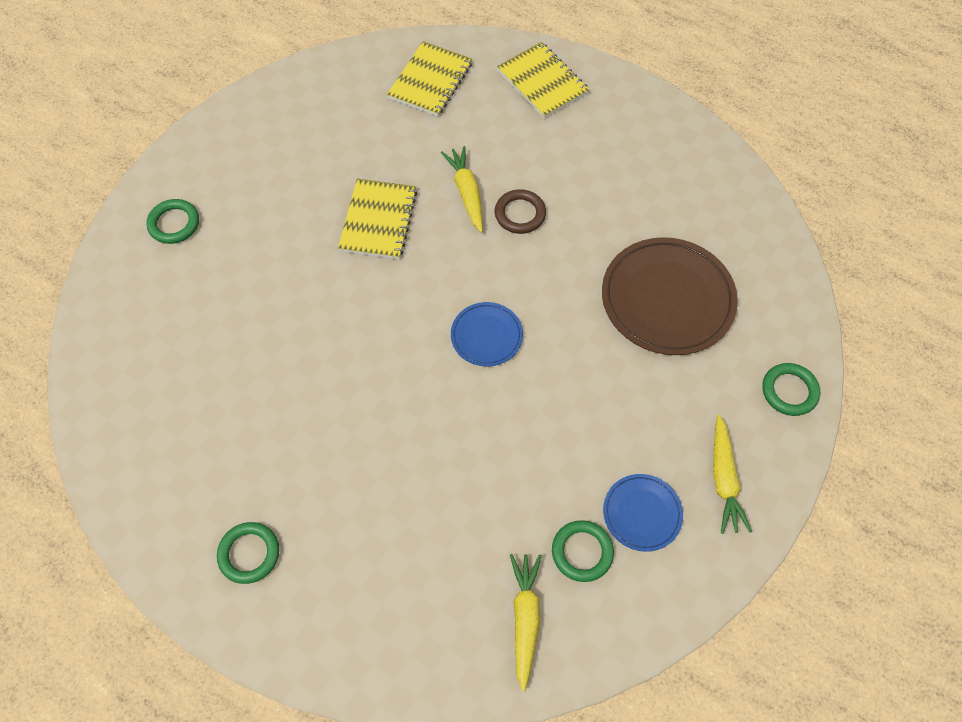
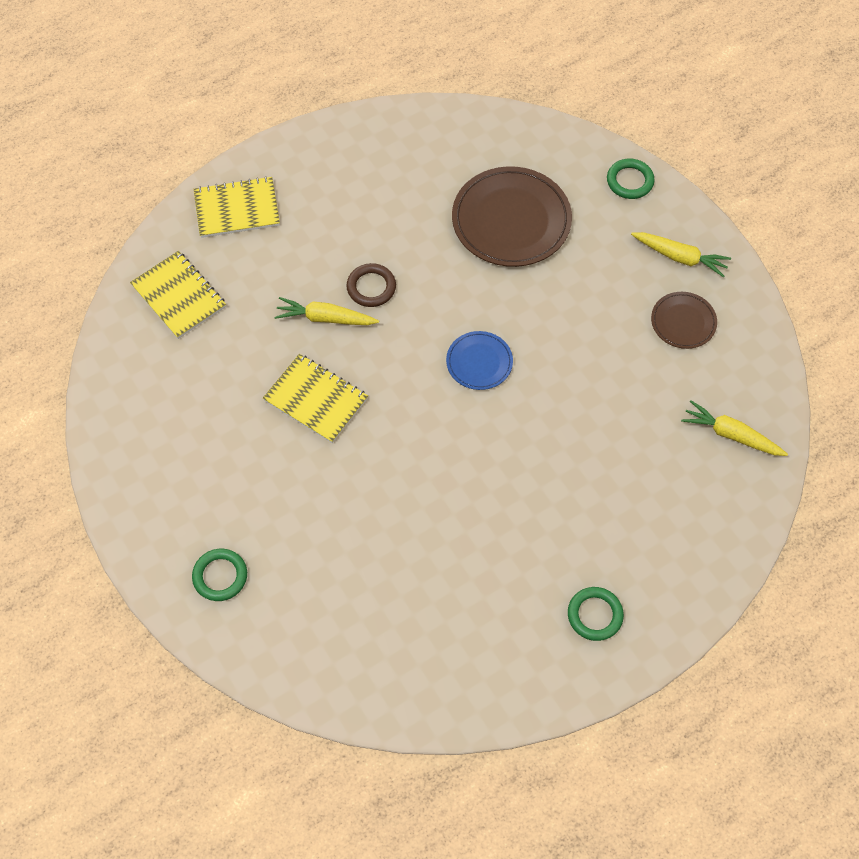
camera: 65 degrees left, 0 degrees up
green ring [552,520,614,582] -> none
blue plate [603,474,683,552] -> brown plate [651,292,717,349]

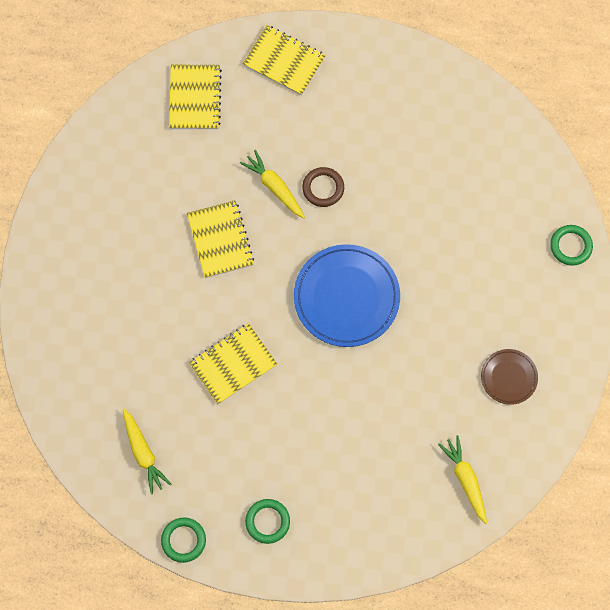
camera: 40 degrees right, 10 degrees up
green ring [192,549,247,601] -> green ring moved to [161,518,206,563]
blue plate [446,331,513,390] -> blue plate [294,244,400,347], size x1.90
brown plate [452,166,572,267] -> none
yellow carrot [631,232,731,278] -> yellow carrot moved to [123,409,171,494]
none -> yellow notebook [189,323,277,404]

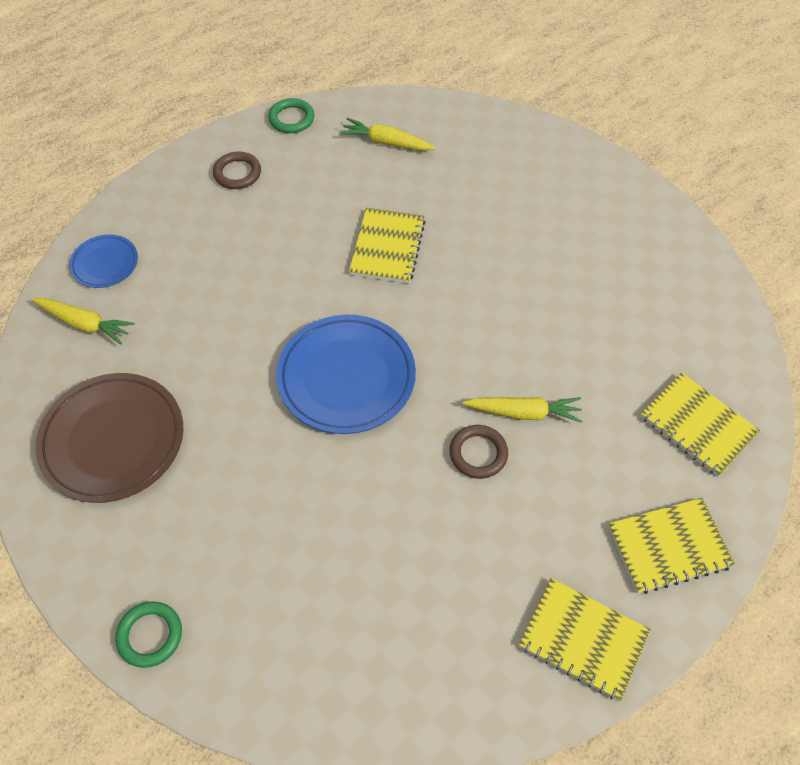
camera: 135 degrees right, 15 degrees down
yellow notebook [187,200,254,278] -> yellow notebook moved to [519,578,651,701]
green ring [245,499,290,544] -> brown ring [213,152,261,189]
brown plate [481,349,538,405] -> brown plate [35,373,183,503], size x1.90
none -> blue plate [69,234,138,288]

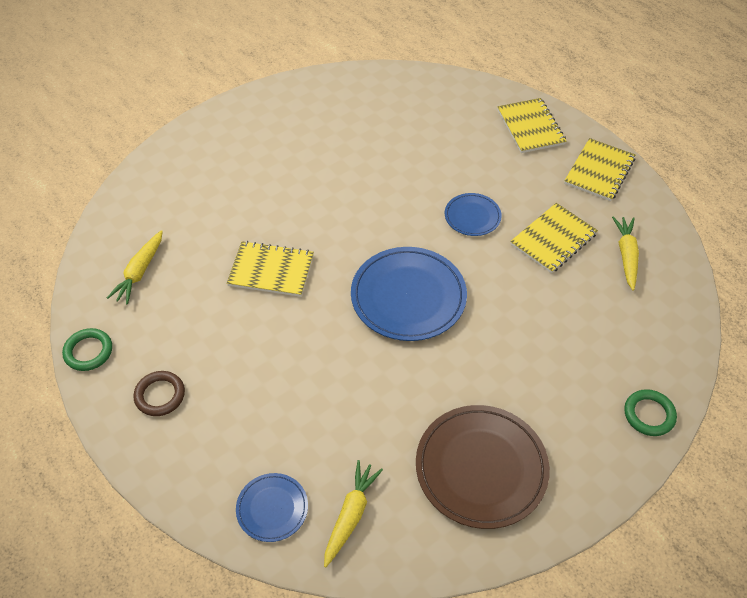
camera: 90 degrees left, 5 degrees down
brown ring [449,425,508,479] -> blue plate [445,193,502,236]
yellow carrot [462,397,582,423] -> yellow carrot moved to [612,217,639,291]
yellow notebook [640,373,760,477] -> yellow notebook moved to [510,203,598,273]

